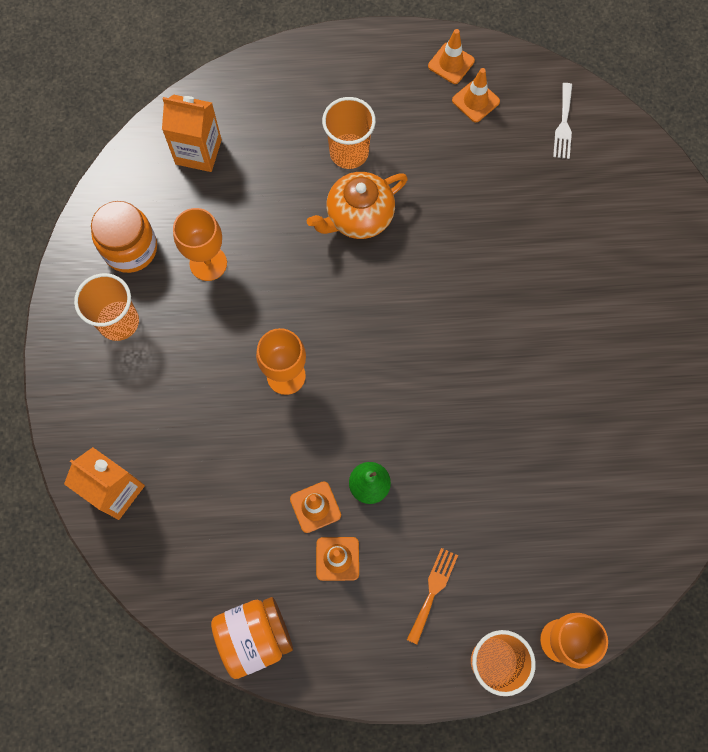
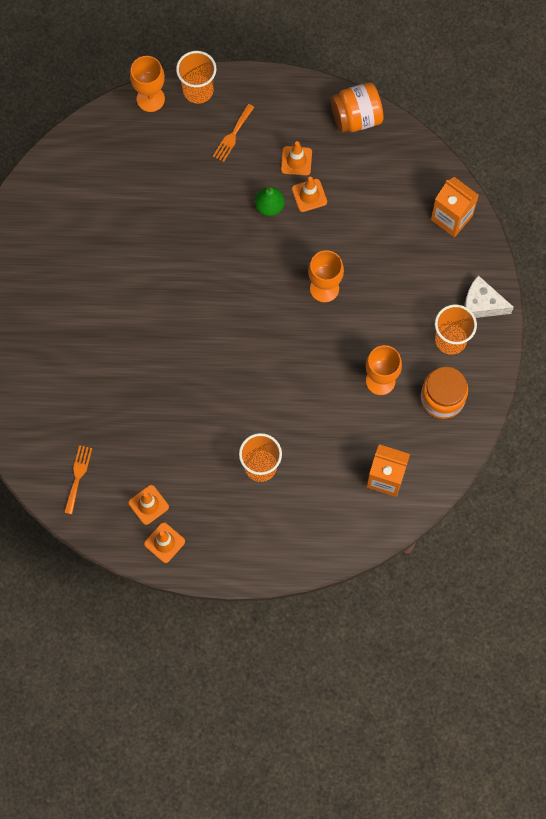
camera: 175 degrees left, 0 degrees up
orange teapot [307,172,408,239] -> none
white fork [553,83,572,159] -> orange fork [64,445,92,514]
none -> white cheese [464,275,514,318]

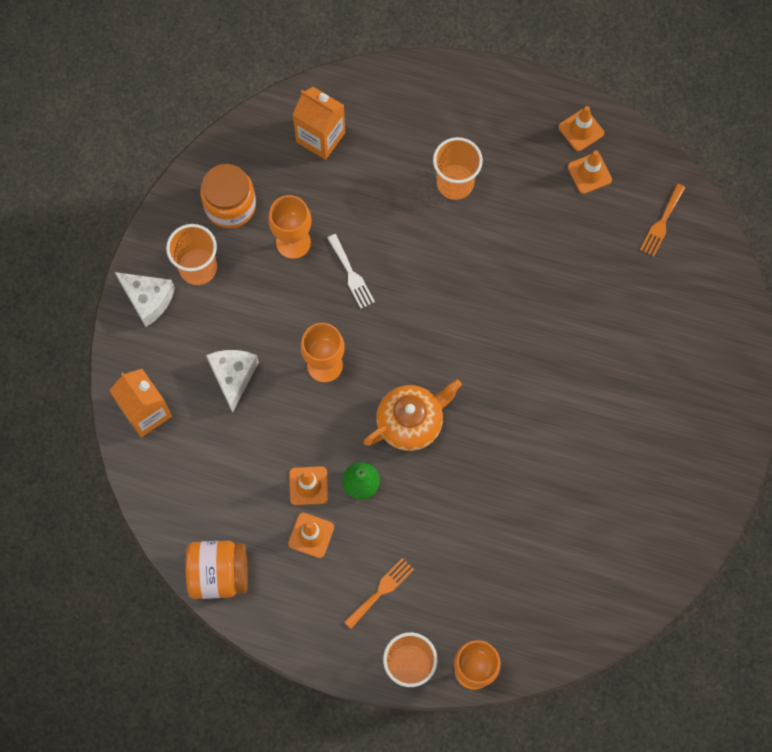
camera: 165 degrees left, 0 degrees up
none -> white cheese [206,350,259,413]
none -> white fork [327,234,375,308]
none -> orange teapot [364,380,462,451]

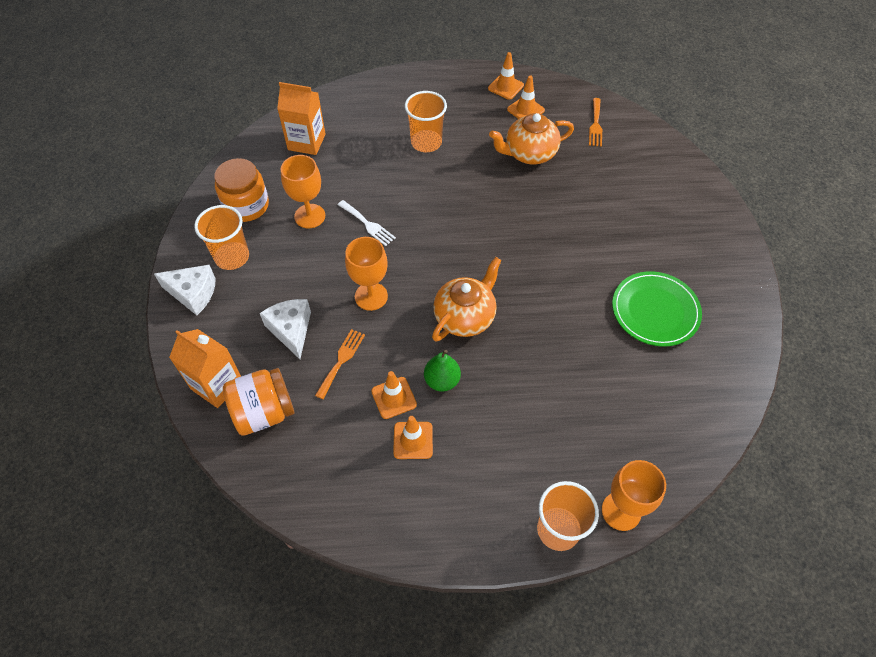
camera: 20 degrees left, 15 degrees down
orange jar [185,541,248,599] -> orange jar moved to [223,368,294,436]
orange fork [344,558,414,629] -> orange fork moved to [315,329,365,399]
none -> orange teapot [489,113,574,165]
none -> green plate [612,271,702,347]

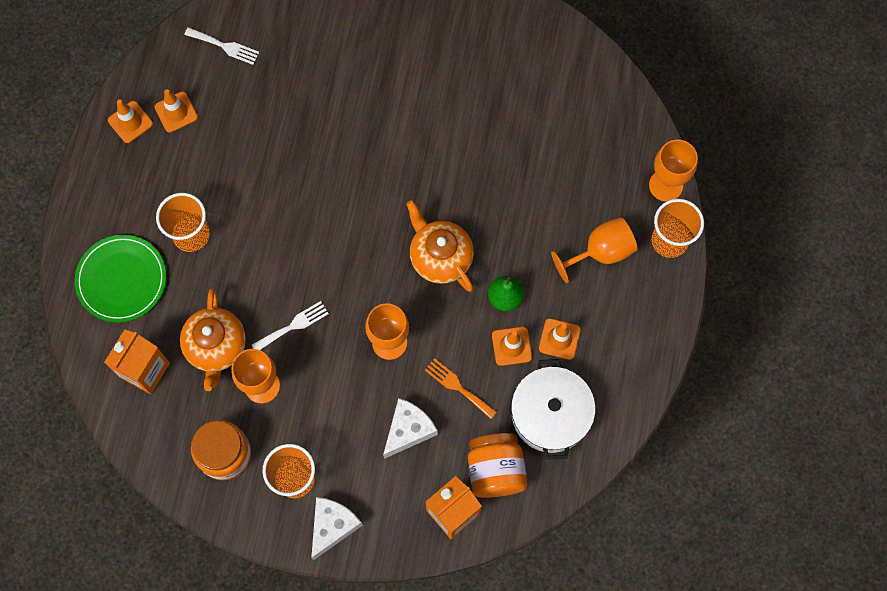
camera: 75 degrees left, 15 degrees up
white cheese [260,299,311,359] -> white cheese turned 135 degrees clockwise [383,398,438,459]
orange teapot [489,113,574,165] -> orange teapot moved to [180,289,246,391]
orange fork [589,98,602,147] -> white fork [184,27,259,65]
green plate [612,271,702,347] -> green plate moved to [75,235,166,323]
none -> white pot [511,359,595,460]
none -> orange goblet [551,217,638,283]

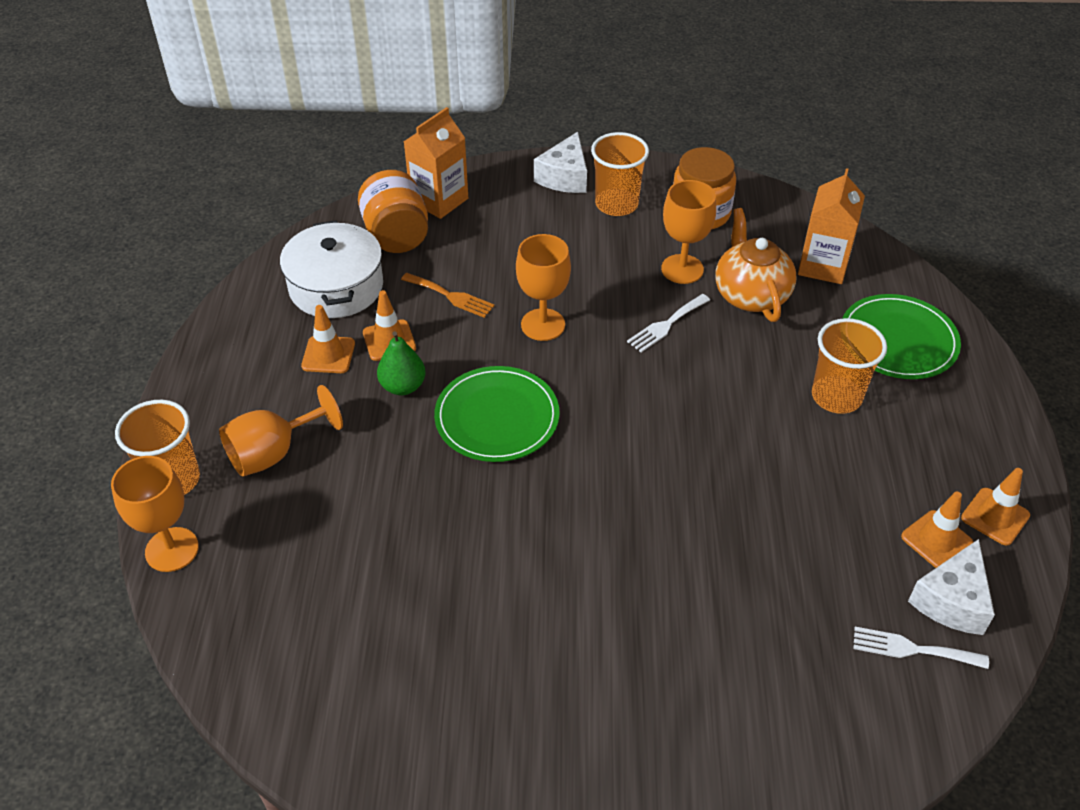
camera: 170 degrees right, 25 degrees down
white cheese [383,398,438,459] -> white cheese moved to [908,539,995,635]
orange teapot [406,200,474,292] -> green plate [434,366,560,462]

